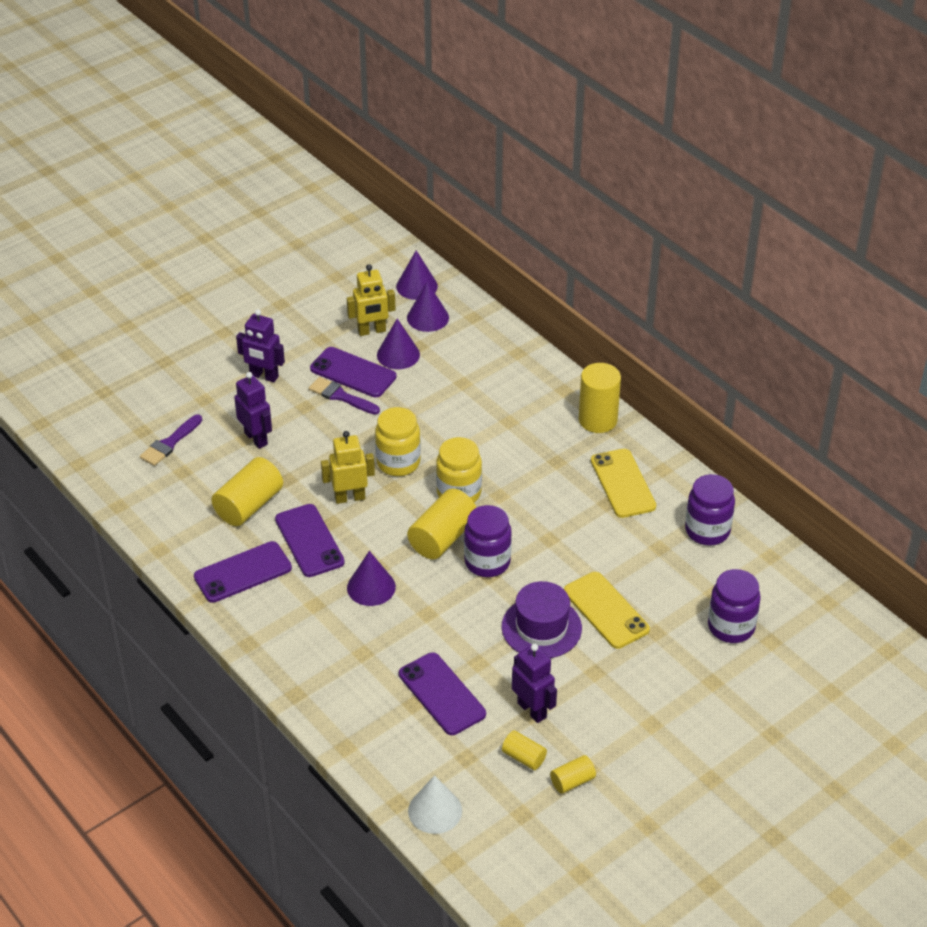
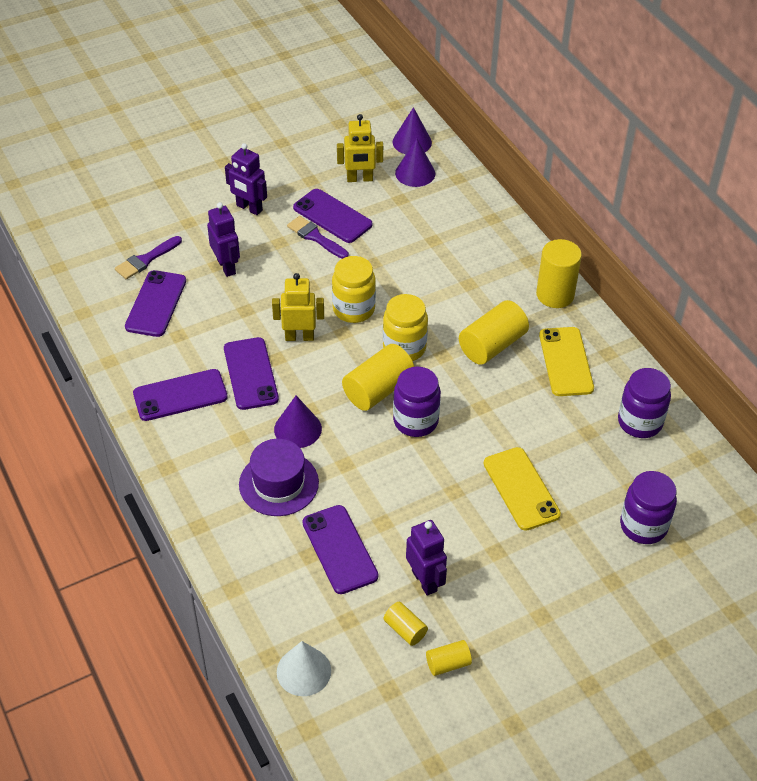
camera: 10 degrees right, 5 degrees up
yellow cylinder [212,457,283,526] -> yellow cylinder moved to [459,300,529,365]
purple cone [377,318,420,369] -> none
purple hat [502,581,582,658] -> purple hat moved to [239,439,319,516]
none -> purple phone [125,270,186,337]

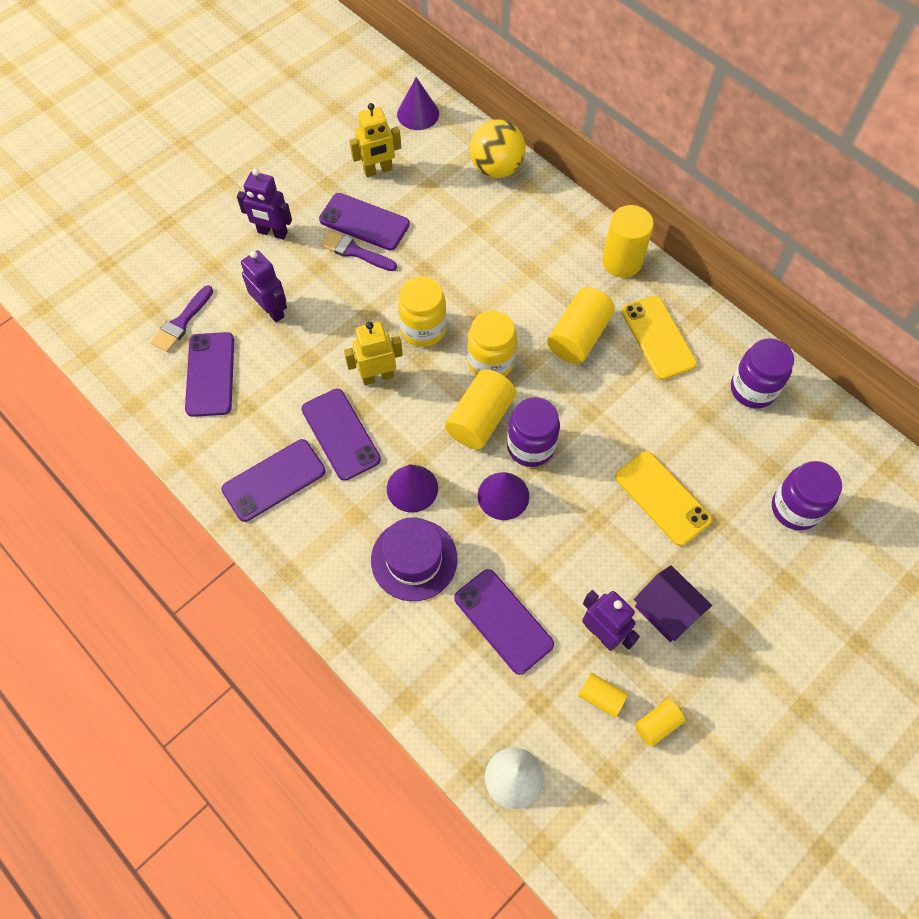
camera: 15 degrees left, 15 degrees up
purple cone [395,138,435,187] -> purple cone moved to [478,472,529,520]
none -> yellow ball [470,120,526,178]
none -> purple house [634,565,712,642]

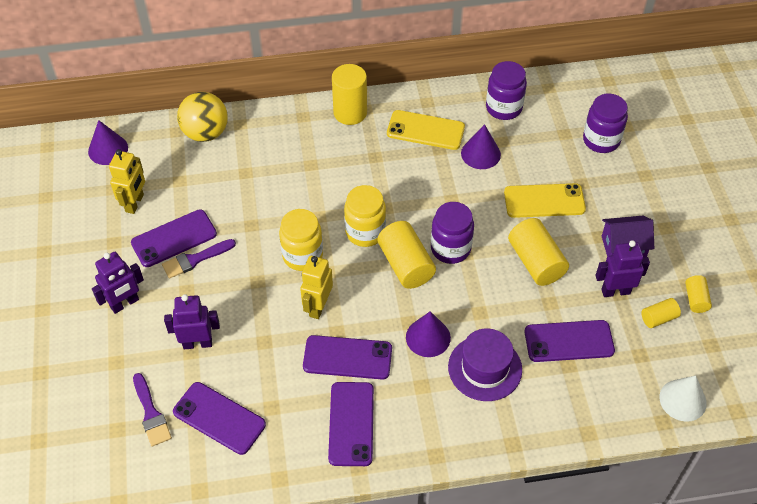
camera: 55 degrees left, 10 degrees down
purple cone [478,472,529,520] -> purple cone moved to [461,124,501,169]
yellow cylinder [547,287,615,364] -> yellow cylinder moved to [508,218,569,286]

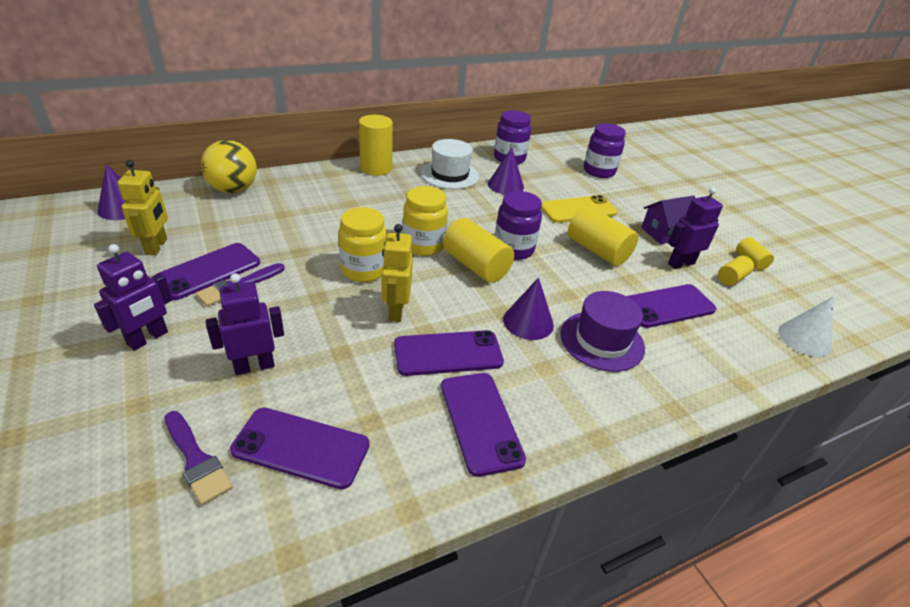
camera: 20 degrees left, 15 degrees down
yellow phone [387,110,465,150] -> white hat [421,139,479,189]

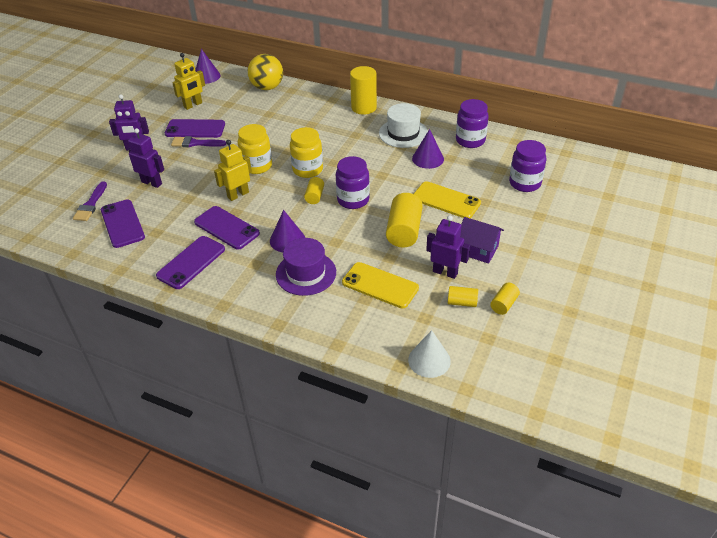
camera: 55 degrees right, 5 degrees up
yellow cylinder [443,218,514,283] -> yellow cylinder [304,177,324,204], size x0.54
purple phone [627,284,716,328] -> yellow phone [342,262,419,308]

